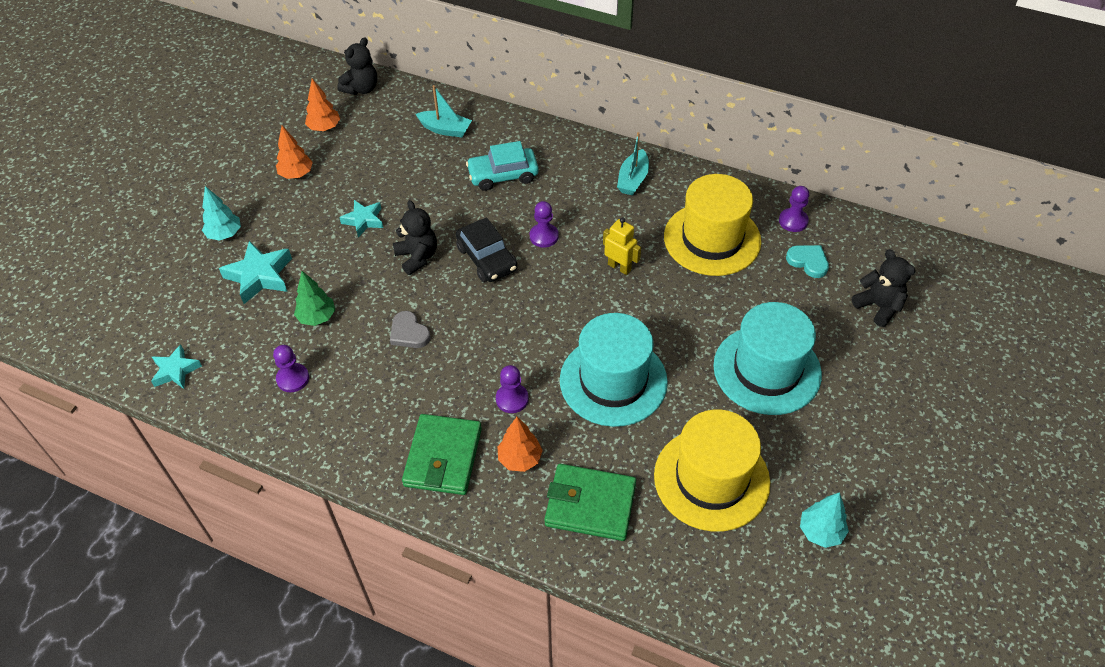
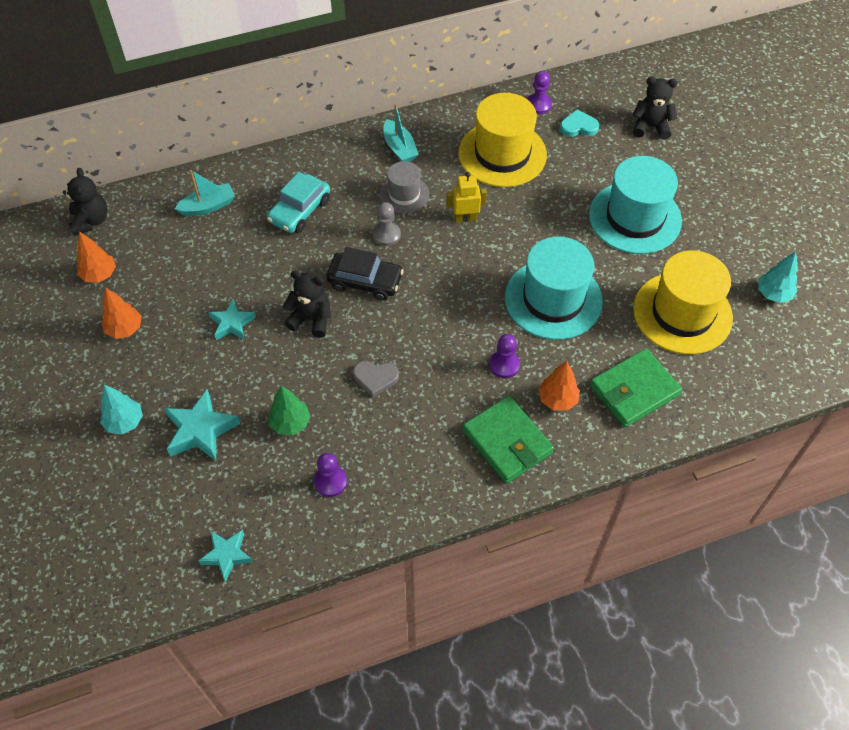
camera: 45 degrees left, 5 degrees up
purple pawn [530,201,559,248] -> grey pawn [373,202,401,246]
none -> grey hat [380,161,429,213]

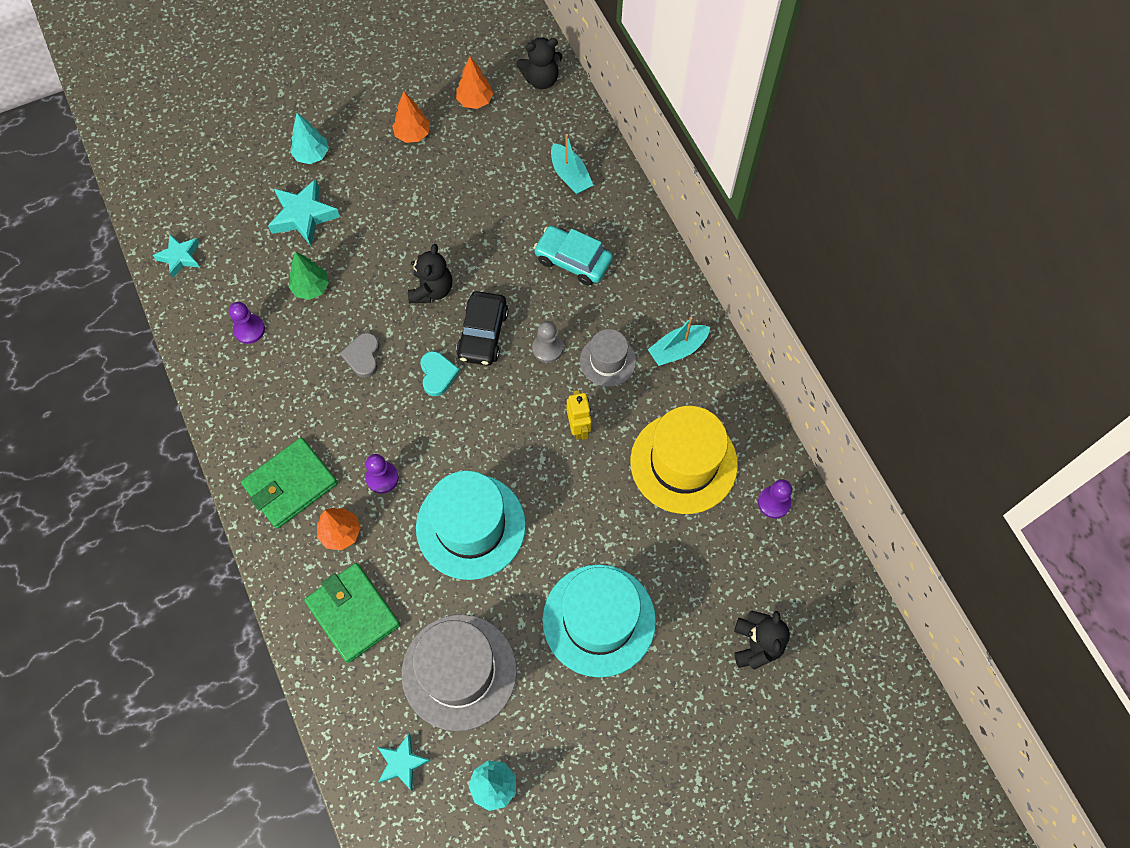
camera: 85 degrees right, 10 degrees up
turquoise star [209,300,256,340] -> turquoise star moved to [378,734,431,791]
turquoise heart [560,109,599,137] -> turquoise heart moved to [420,351,460,396]
yellow hat [633,250,733,354] -> grey hat [402,614,517,731]

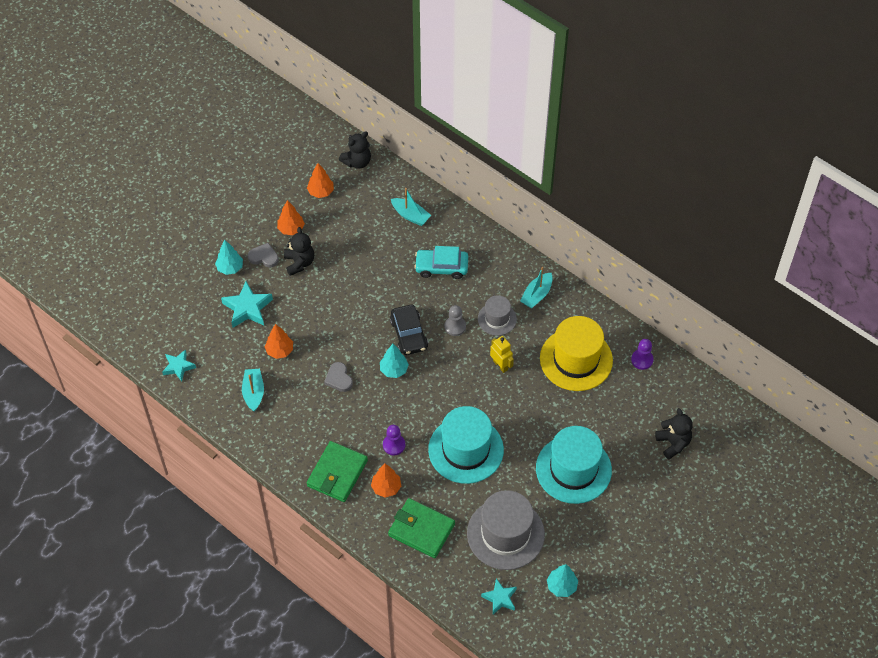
camera: 25 degrees left, 10 degrees down
purple pawn [229,302,265,344] -> turquoise boat [242,369,264,412]
green tree [289,251,329,300] -> orange tree [265,324,293,359]
black teddy bear [408,244,452,303] -> black teddy bear moved to [284,227,314,276]
turquoise heart [420,351,460,396] -> turquoise tree [380,344,409,378]
none -> grey heart [248,243,279,268]

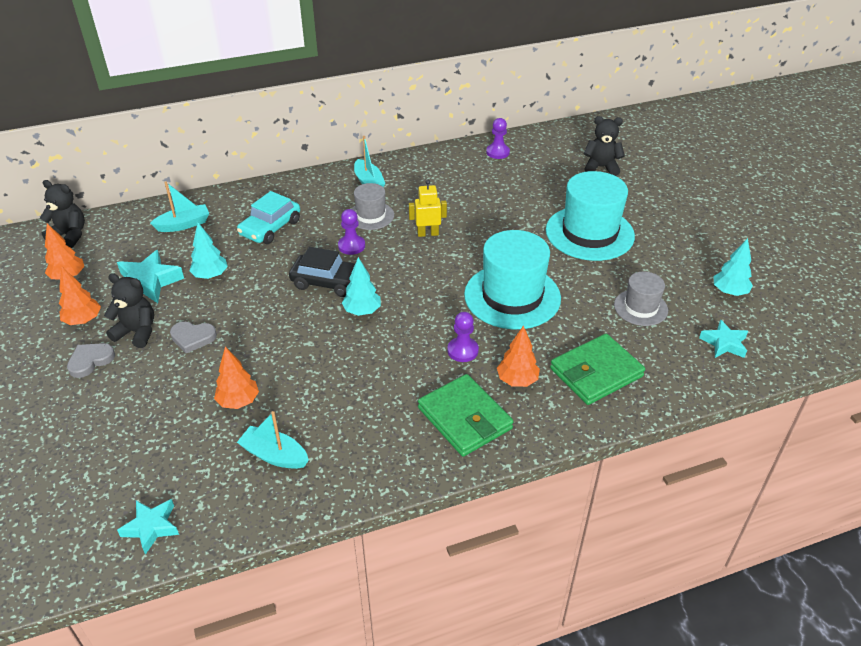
camera: 60 degrees left, 15 degrees down
turquoise tree [215,240,243,275] -> turquoise tree moved to [189,223,228,279]
turquoise star [221,281,273,328] -> turquoise star moved to [117,250,184,303]
grey heart [324,362,353,392] -> grey heart moved to [170,322,217,353]
black teddy bear [339,131,371,169] -> black teddy bear turned 60 degrees counterclockwise [40,180,85,248]
grey pawn [444,305,466,336] -> purple pawn [338,209,365,255]
grey hat [467,490,545,570] -> grey hat [614,272,668,326], size x0.54
yellow hat [540,316,613,391] -> none

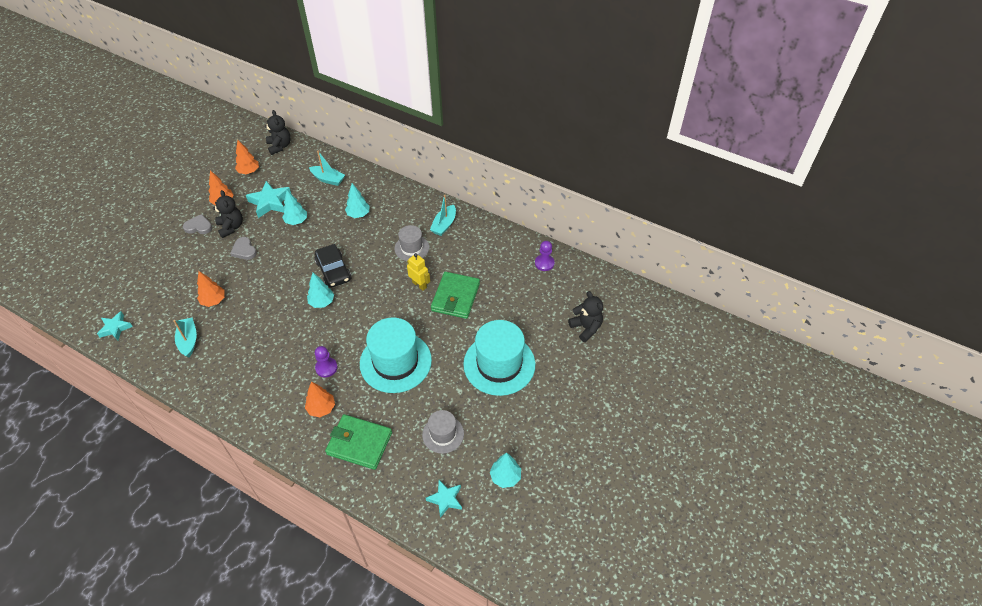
camera: 50 degrees right, 10 degrees up
turquoise car [237,191,300,244] -> turquoise tree [345,183,370,218]
purple pawn [338,209,365,255] -> none
green wallet [418,374,514,457] -> green wallet moved to [431,272,480,319]

